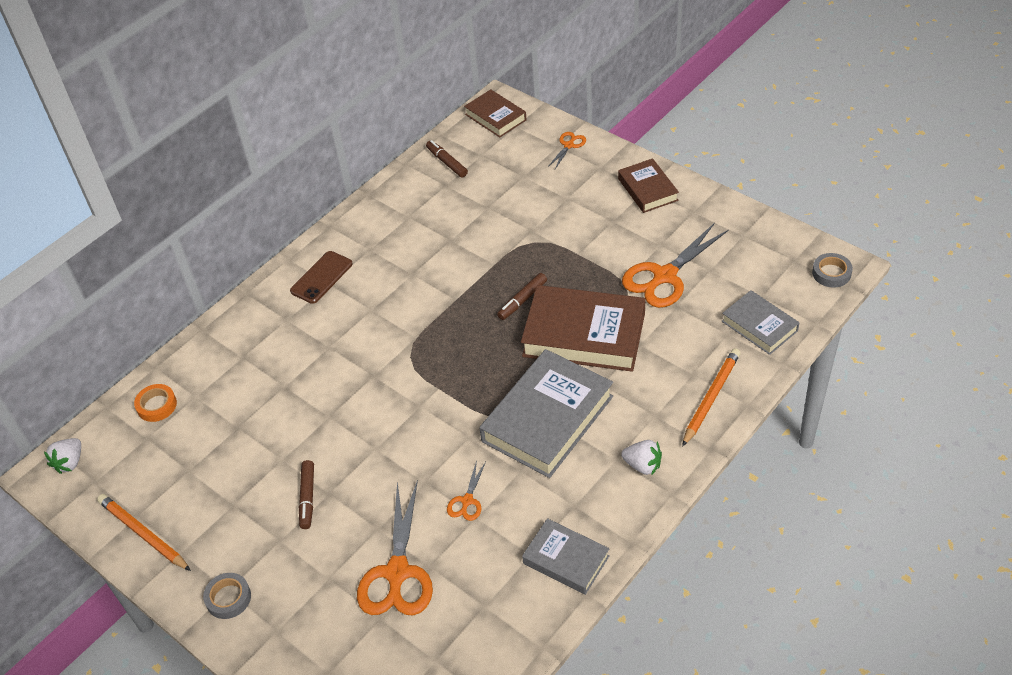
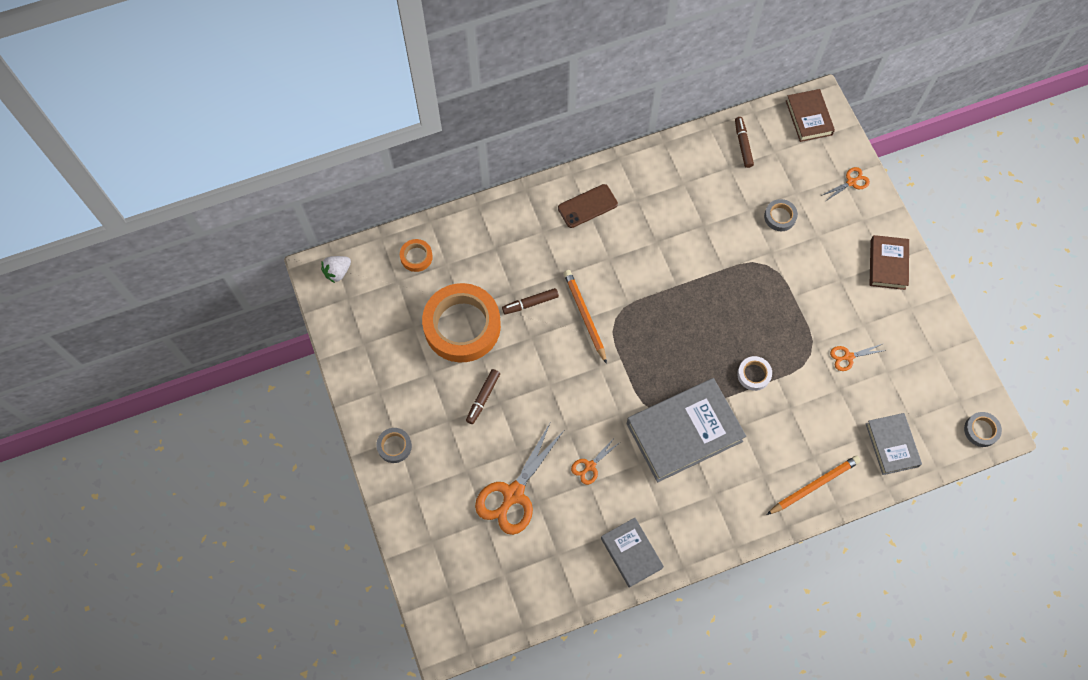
camera: 25 degrees right, 20 degrees up
orange pencil [97,494,191,571] -> orange pencil moved to [564,270,607,364]
brown marker [497,273,547,320] -> brown marker moved to [502,288,559,315]
brown book [521,285,645,372] -> white tape [737,356,772,391]
white strawberry [621,440,662,475] -> none
orange scissors [622,223,729,308] -> orange scissors [830,344,886,371], size x0.48
none -> orange tape [422,283,501,362]
none -> grey tape [764,199,798,231]

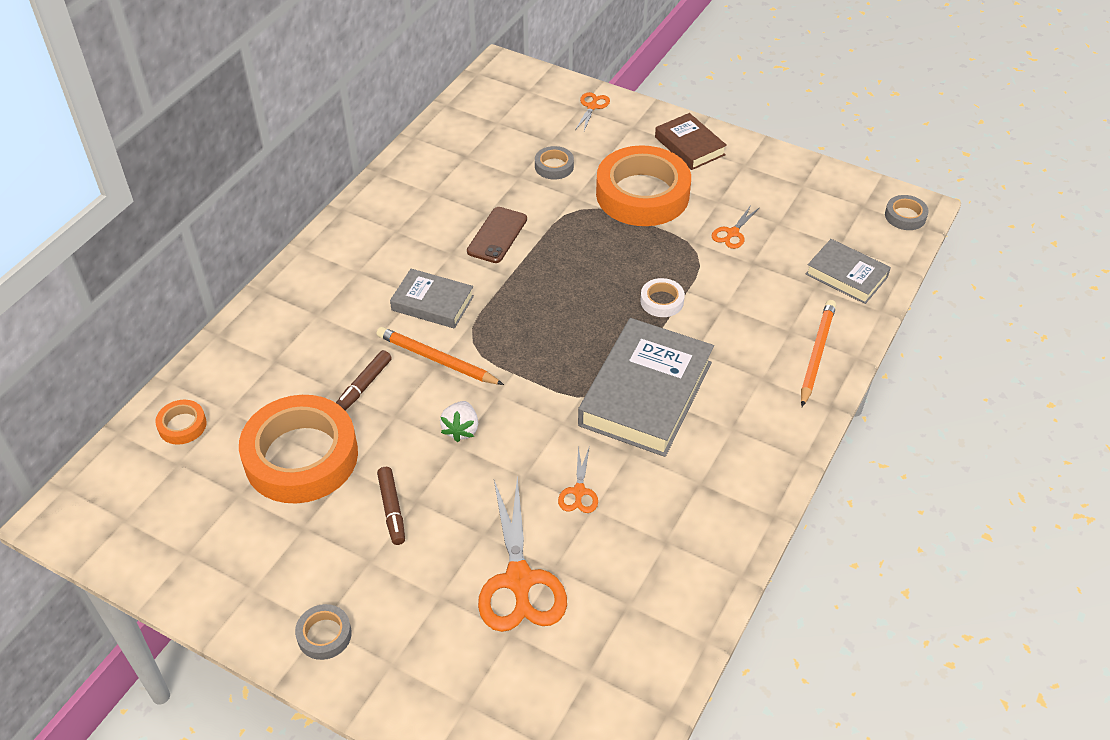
camera: 40 degrees left, 20 degrees down
white strawberry [321,256,351,283] -> white strawberry moved to [440,401,478,442]
brown phone [558,184,618,228] -> brown phone moved to [467,207,527,263]
grey book [601,518,664,588] -> grey book moved to [390,269,474,329]
brown marker [735,117,754,168] -> none
brown book [786,89,835,142] -> none
none -> orange tape [596,145,691,226]

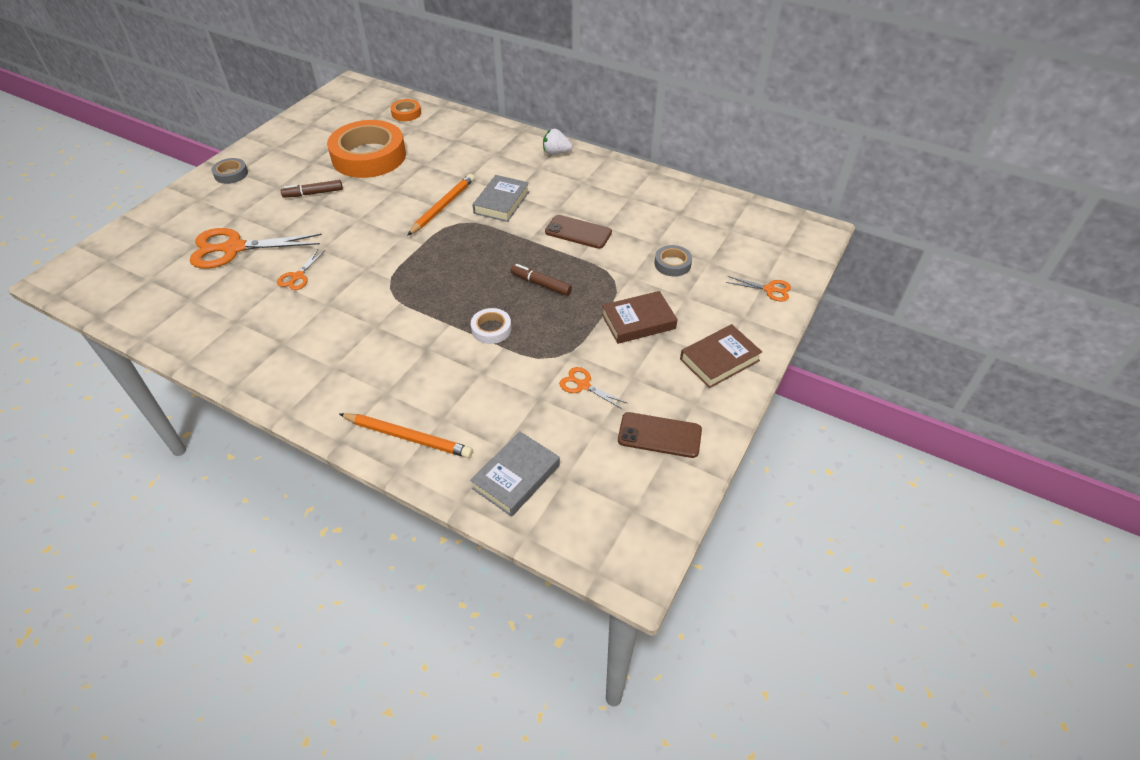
camera: 90 degrees right, 0 degrees up
brown marker [336,350,392,411] -> brown marker moved to [510,264,572,296]
white strawberry [440,401,478,442] -> white strawberry moved to [543,129,572,155]
orange scissors [558,446,598,513] -> orange scissors turned 75 degrees counterclockwise [277,250,325,290]
grey book [578,318,714,457] -> none
orange tape [596,145,691,226] -> brown book [602,291,678,344]
grey tape [885,195,929,230] -> none
none -> brown phone [618,412,702,458]

